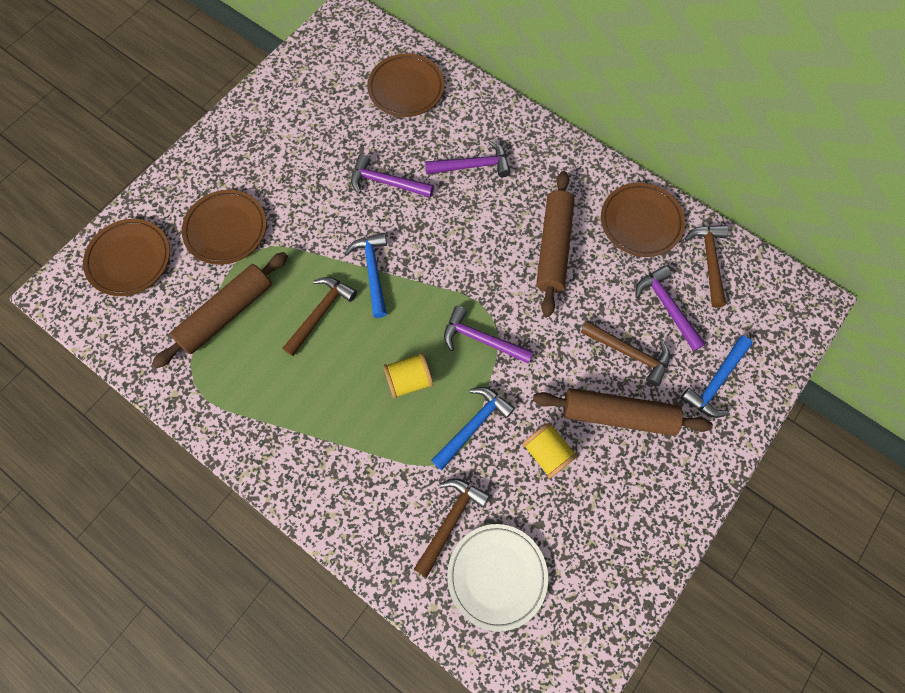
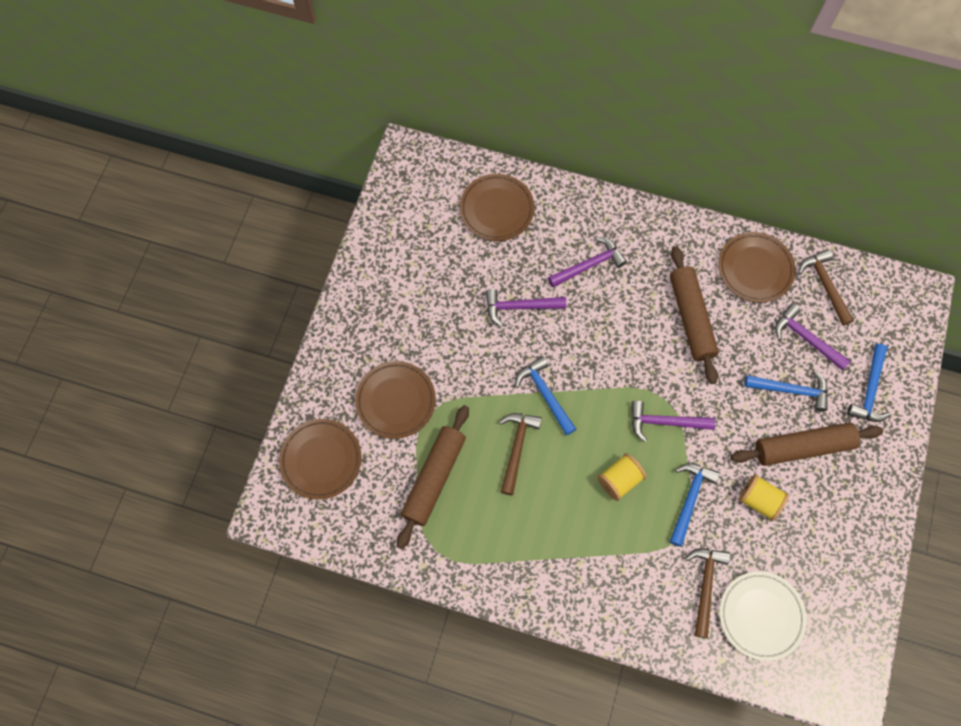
camera: 20 degrees left, 0 degrees up
brown hammer [580,321,670,386] -> blue hammer [744,371,828,412]

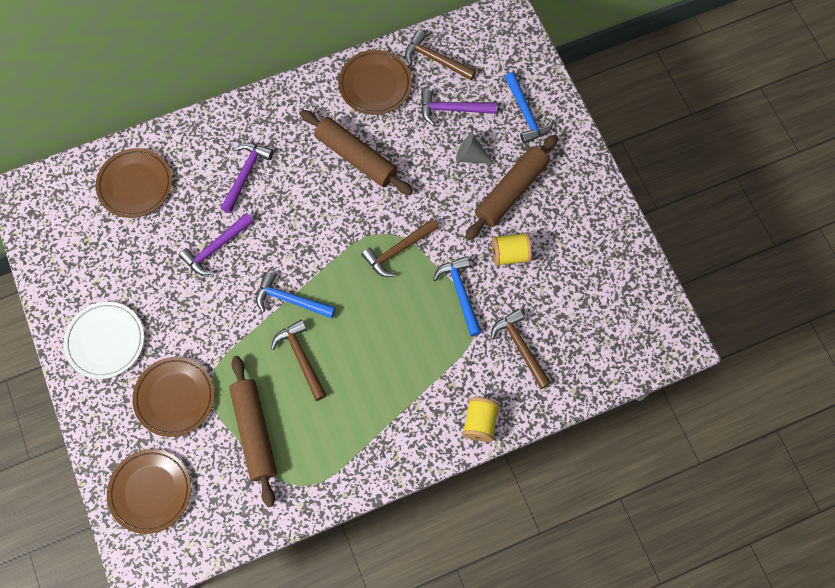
camera: 40 degrees left, 0 degrees up
yellow spool [598,453,646,501] -> yellow spool moved to [462,397,500,442]
purple hammer [631,401,716,442] -> brown hammer [361,219,438,277]
white plate [719,571,807,661] -> white plate moved to [63,302,144,379]
blue hammer [744,371,828,412] -> grey cone [456,133,494,164]

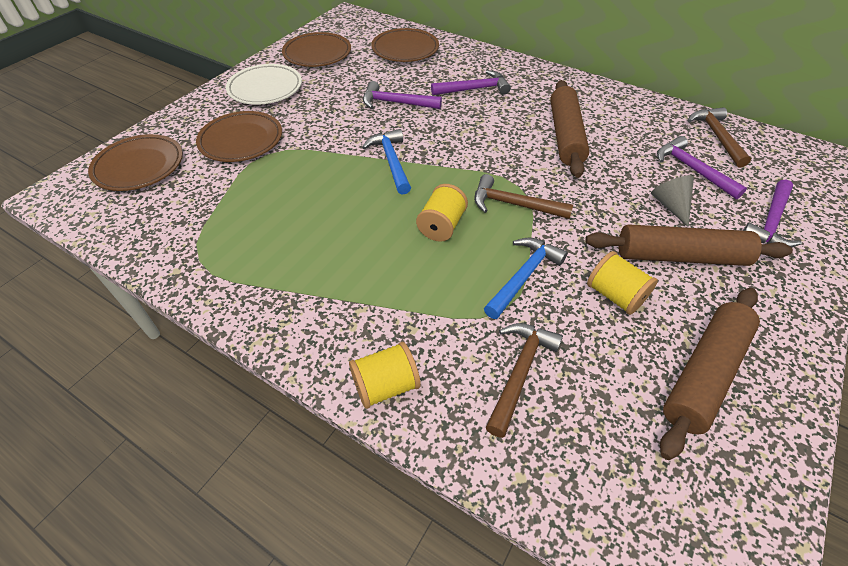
camera: 55 degrees right, 20 degrees down
brown rolling pin [229,356,277,507] -> brown rolling pin moved to [660,288,760,460]
brown hammer [271,319,327,401] -> none
brown plate [338,50,412,115] -> brown plate moved to [282,32,351,67]
blue hammer [504,72,554,144] -> purple hammer [743,179,802,247]
none -> yellow spool [416,184,468,242]

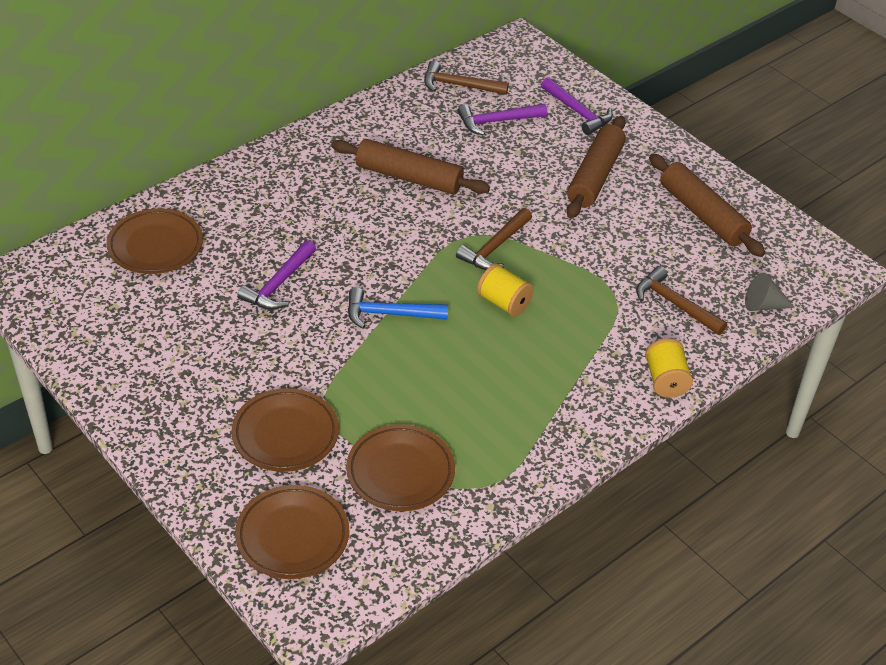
camera: 75 degrees left, 5 degrees down
white plate [226,64,302,105] -> none
brown plate [282,32,351,67] -> brown plate moved to [346,424,455,511]
purple hammer [431,70,511,95] -> none
blue hammer [484,238,568,319] -> none
yellow spool [587,251,658,315] -> none
grey cone [651,175,694,227] -> grey cone moved to [745,273,795,311]

